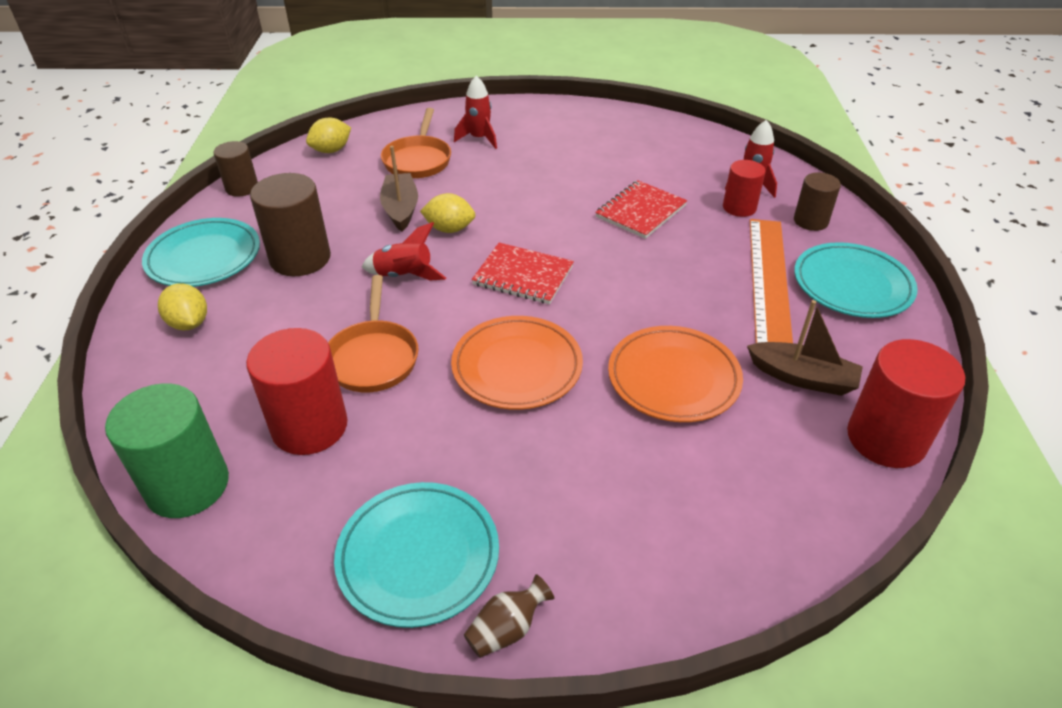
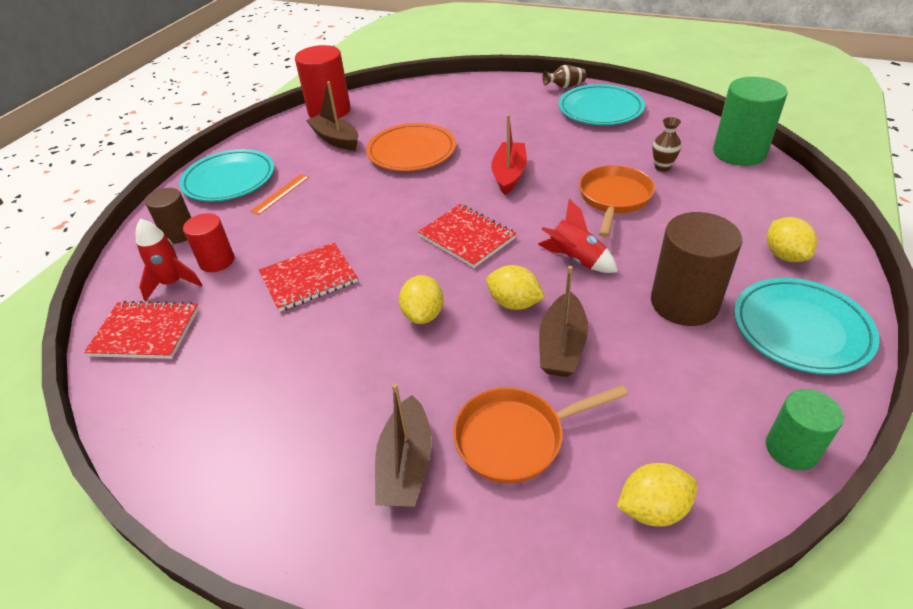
camera: 155 degrees left, 0 degrees up
brown cylinder [213,141,258,197] -> green cylinder [766,389,844,470]
red cylinder [246,328,348,455] -> brown vase [652,117,681,172]
orange pan [381,108,451,178] -> orange pan turned 135 degrees counterclockwise [453,385,628,483]
orange plate [451,316,583,410] -> red boat [491,114,527,195]
red rocket [454,76,497,149] -> brown boat [375,383,432,507]
orange ruler [750,219,793,343] -> orange ruler [250,174,309,215], size x0.43
none -> red notebook [84,301,199,359]
none -> yellow lemon [399,275,444,324]

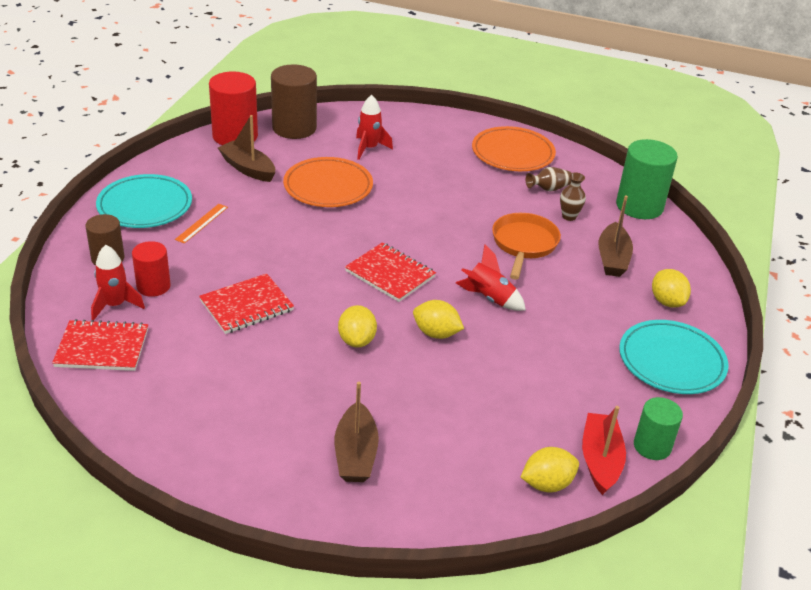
camera: 10 degrees left, 5 degrees down
orange pan [453,385,628,483] -> none
red boat [491,114,527,195] -> red boat moved to [582,406,626,495]
brown boat [539,266,588,377] -> brown boat moved to [598,196,633,277]
brown vase [542,65,586,88] -> brown vase moved to [526,167,571,192]
turquoise plate [559,84,645,125] -> orange plate [472,126,556,171]
brown cylinder [651,212,742,326] -> brown cylinder moved to [271,64,317,139]
none -> red rocket [356,95,393,160]

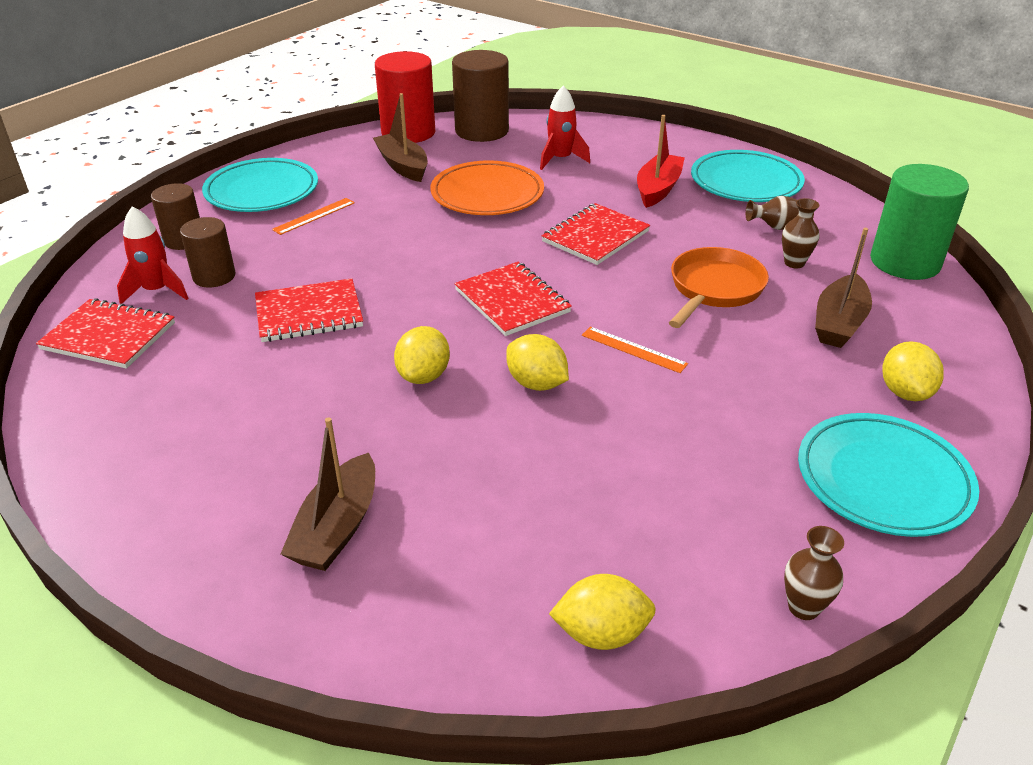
camera: 20 degrees right, 0 degrees up
red cylinder [132,241,171,297] -> brown cylinder [180,217,235,287]
red rocket [456,244,526,311] -> orange ruler [582,327,688,373]
orange plate [472,126,556,171] -> turquoise plate [691,150,805,202]
red boat [582,406,626,495] -> red boat moved to [637,115,685,208]
green cylinder [634,397,683,460] -> brown vase [784,526,844,620]
none -> red notebook [541,203,650,265]

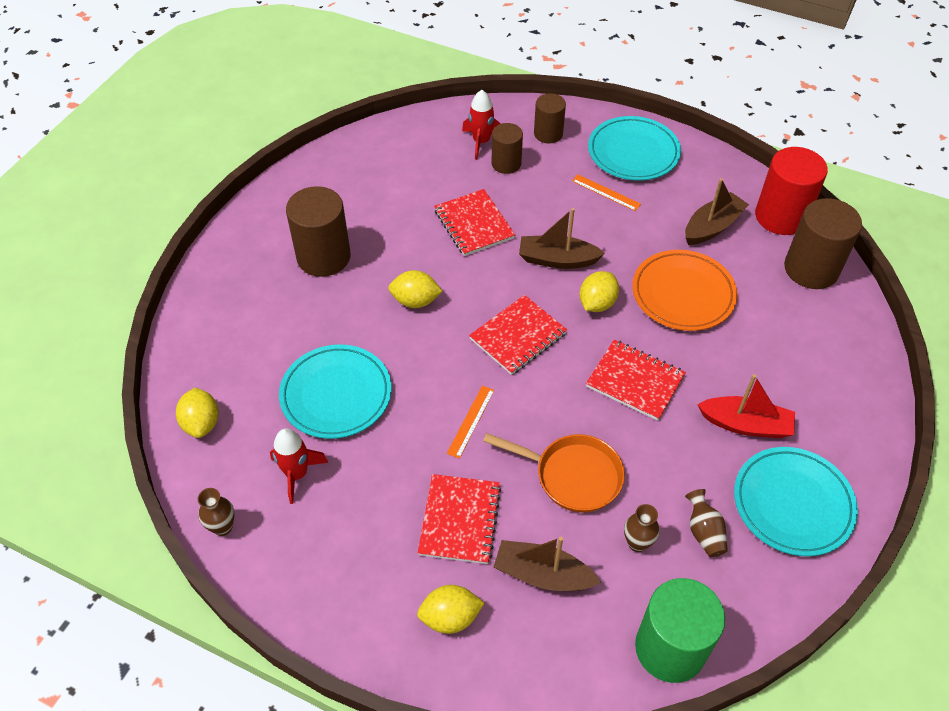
camera: 80 degrees right, 15 degrees up
red notebook [36,298,175,369] -> red notebook moved to [418,474,501,564]
brown boat [281,417,375,571] -> brown boat moved to [519,208,605,269]
yellow lemon [506,334,569,391] -> yellow lemon moved to [579,271,619,312]
red rocket [540,86,590,170] -> red rocket moved to [270,429,329,504]
turquoise plate [798,413,979,537] -> turquoise plate moved to [279,344,391,439]
none -> brown cylinder [286,186,351,277]

